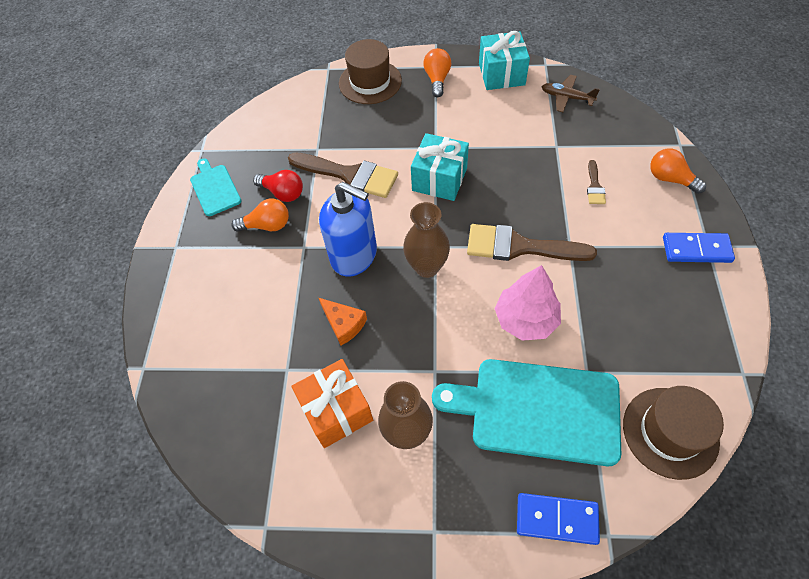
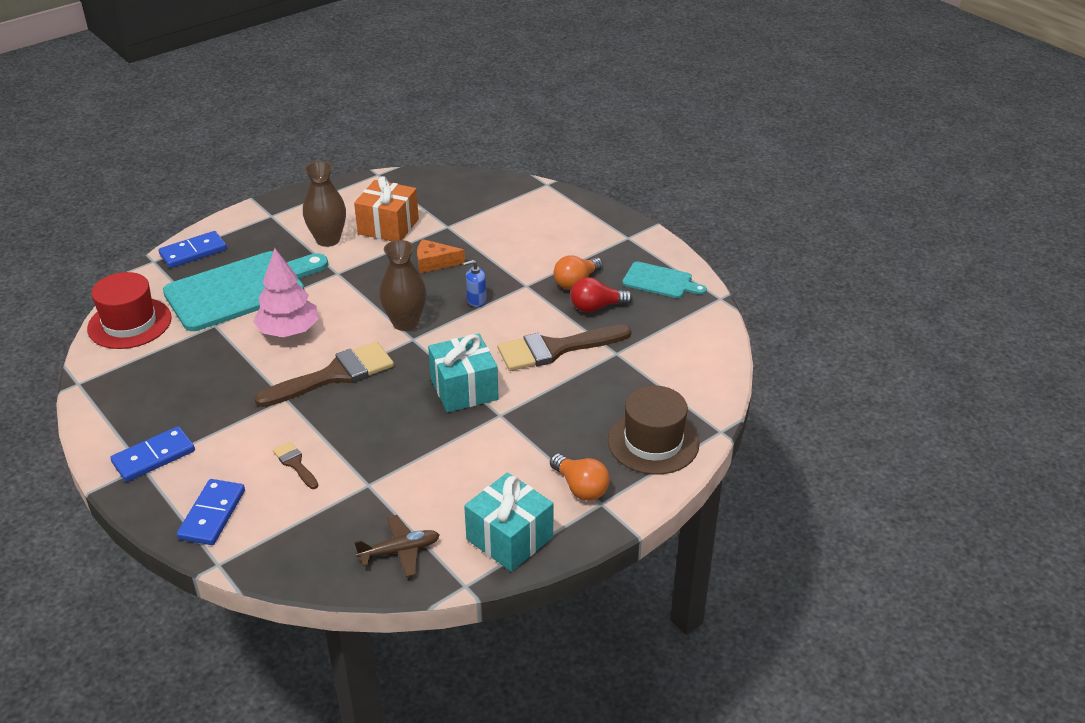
camera: 135 degrees right, 20 degrees down
blue soap dispenser [319,182,377,276] -> blue soap dispenser [463,260,487,307], size x0.42
brown hat [623,386,724,480] -> red hat [87,272,172,349]
orange light bulb [650,148,706,194] -> blue domino [177,479,245,545]

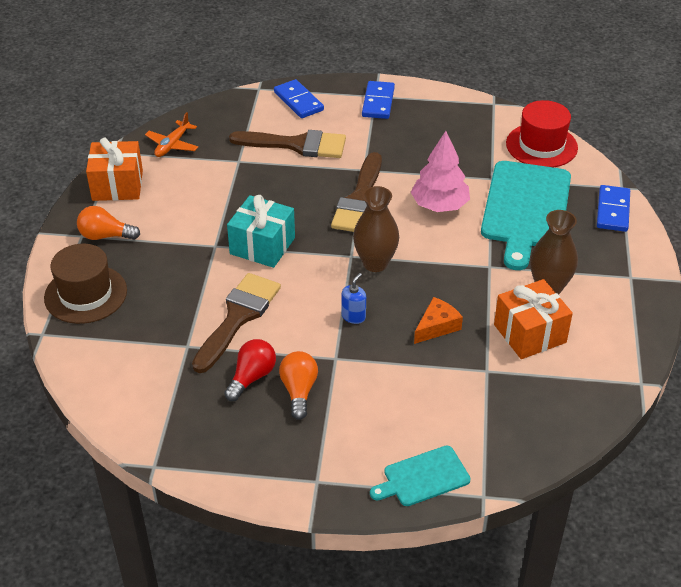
camera: 135 degrees right, 5 degrees up
brown brush [273,441,318,489] -> brown brush [229,130,346,158], size x2.11
brown plane [354,515,439,577] -> orange plane [145,112,198,157]
turquoise gift [464,472,554,572] -> orange gift [86,138,143,201]
turquoise cutting board [622,261,707,298] -> turquoise cutting board moved to [370,445,471,506]

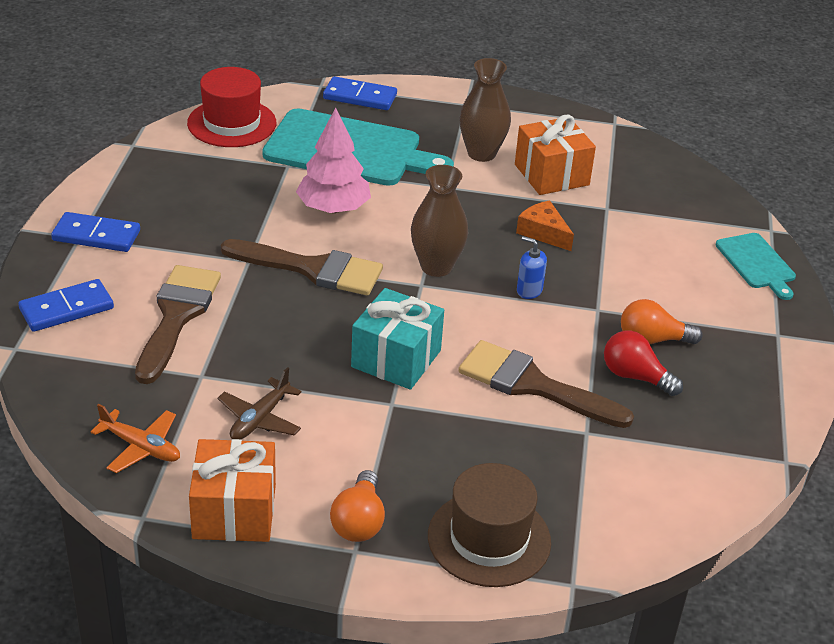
camera: 90 degrees left, 5 degrees down
none -> brown plane [217,367,301,439]

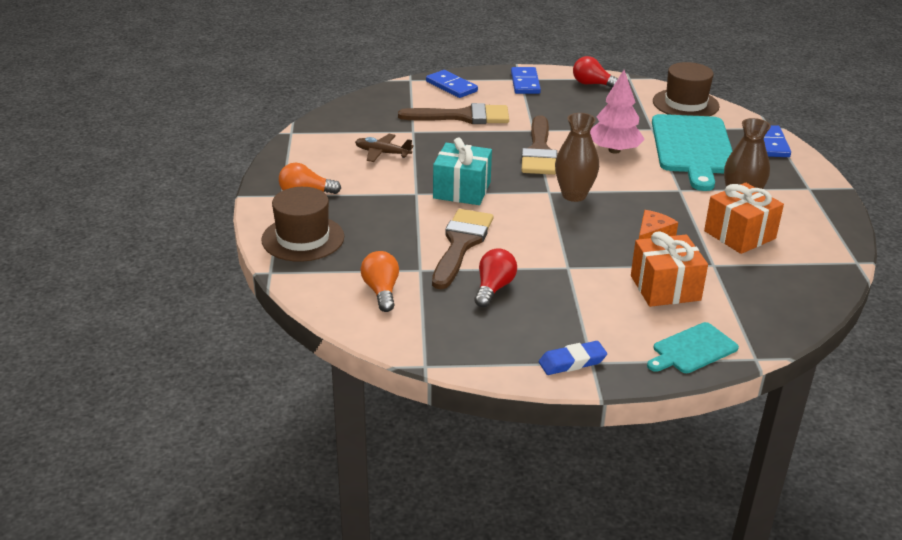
camera: 80 degrees right, 5 degrees down
orange plane [90,404,180,473] -> none
red hat [187,67,276,147] -> brown hat [653,62,720,116]
orange gift [189,439,276,542] -> orange gift moved to [631,231,708,307]
blue soap dispenser [517,236,547,299] -> none
orange light bulb [621,299,703,344] -> orange light bulb moved to [361,251,399,312]
none -> blue eraser [539,341,607,375]
none -> red light bulb [573,56,618,88]

